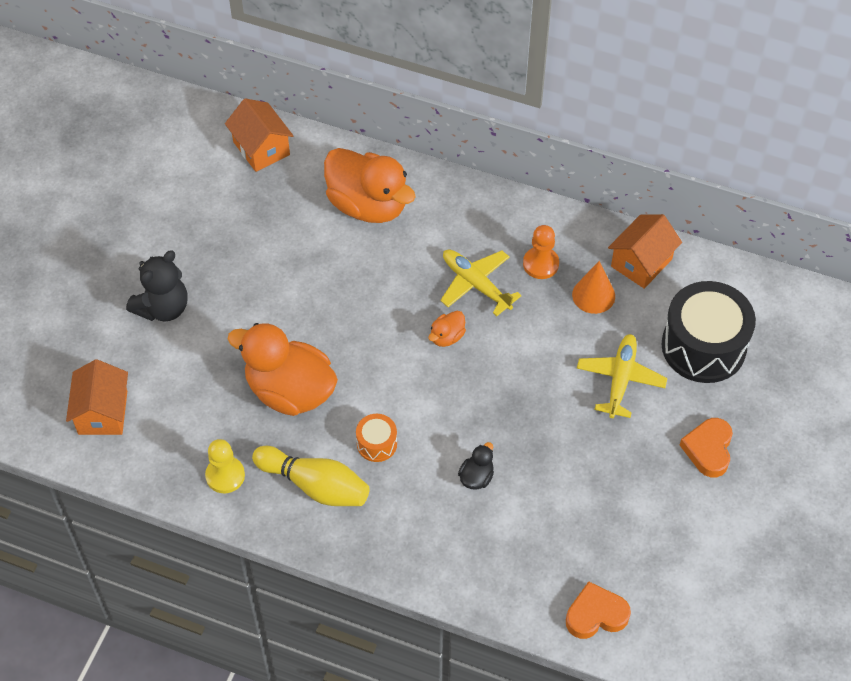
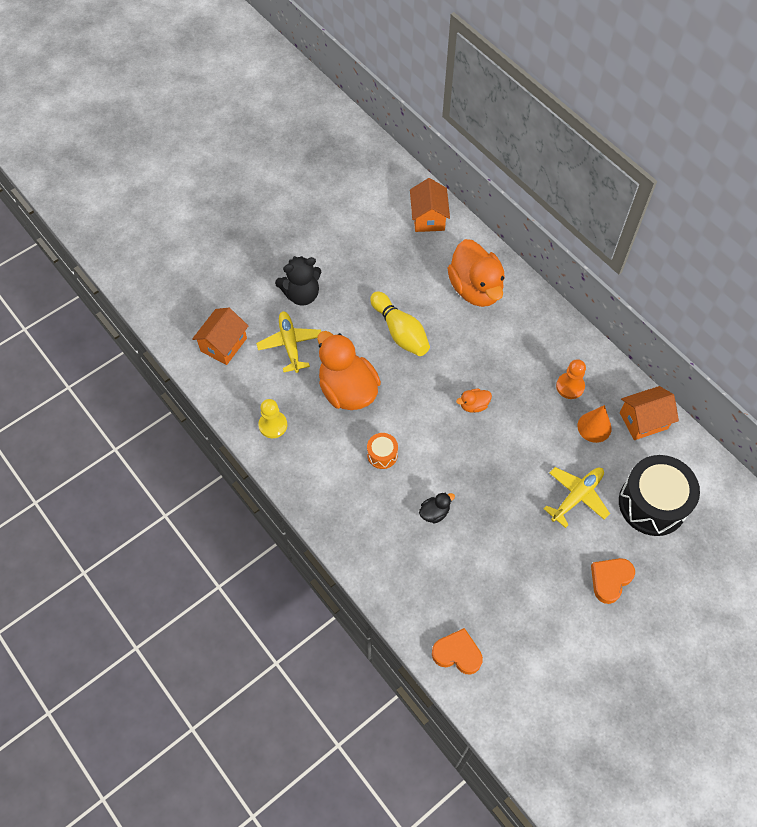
camera: 30 degrees right, 5 degrees up
yellow bowling pin [252,446,370,506] -> yellow bowling pin moved to [370,291,430,356]
yellow plane [440,249,521,316] -> yellow plane moved to [256,311,321,373]

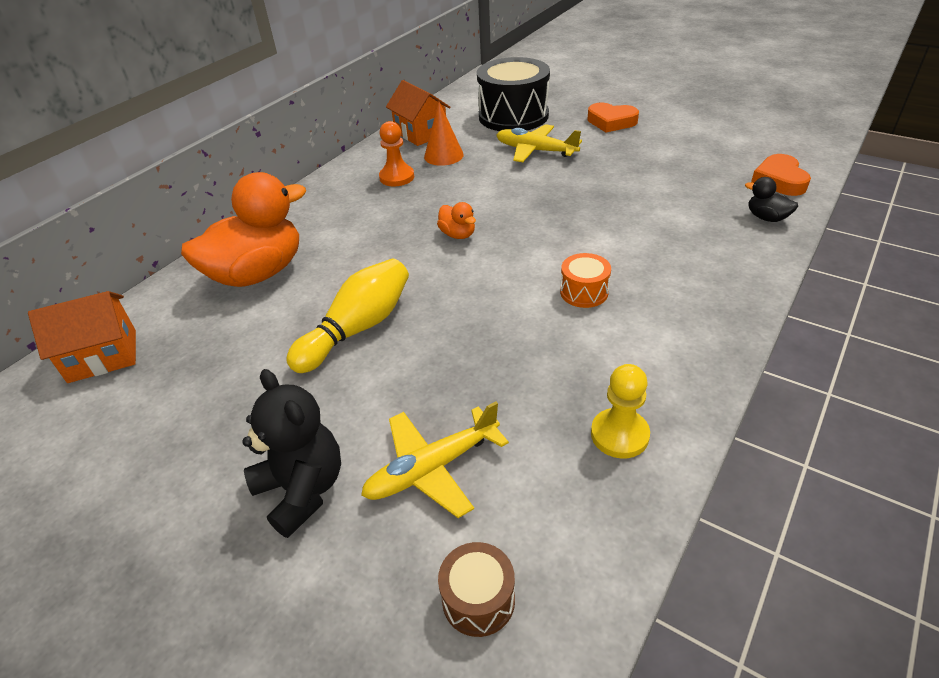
camera: 105 degrees left, 20 degrees down
orange house [192,308,248,365] -> brown drum [438,542,515,637]
orange duck [317,331,381,410] -> none
black duck [419,493,455,524] -> black duck moved to [745,177,798,222]

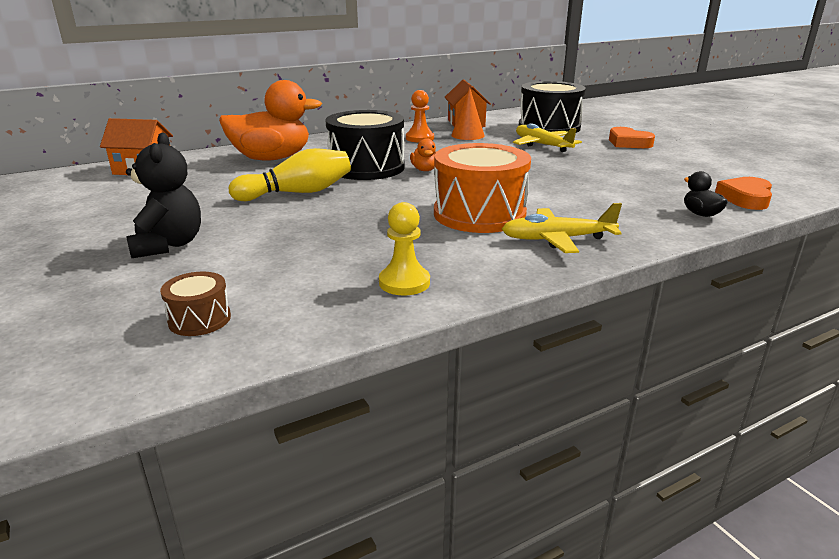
camera: 25 degrees right, 15 degrees down
yellow plane [361,401,509,518] -> yellow plane moved to [502,203,622,253]
orange drum [560,253,611,308] -> orange drum [434,143,531,233], size x2.16
none -> black drum [325,110,405,180]

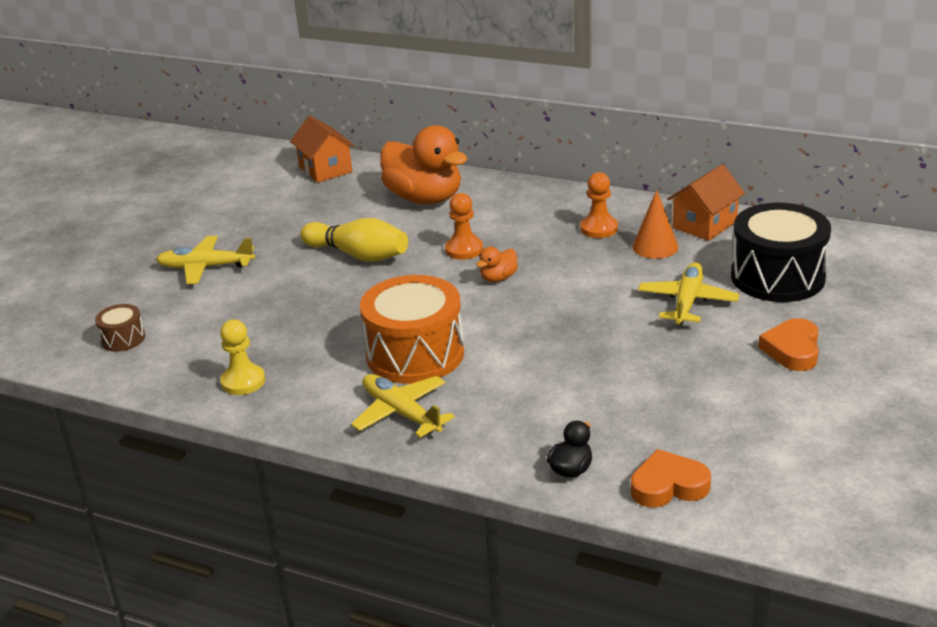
camera: 55 degrees right, 5 degrees up
black teddy bear [126,133,201,258] -> yellow plane [156,236,255,284]
black drum [325,110,405,180] -> orange pawn [445,193,483,260]

